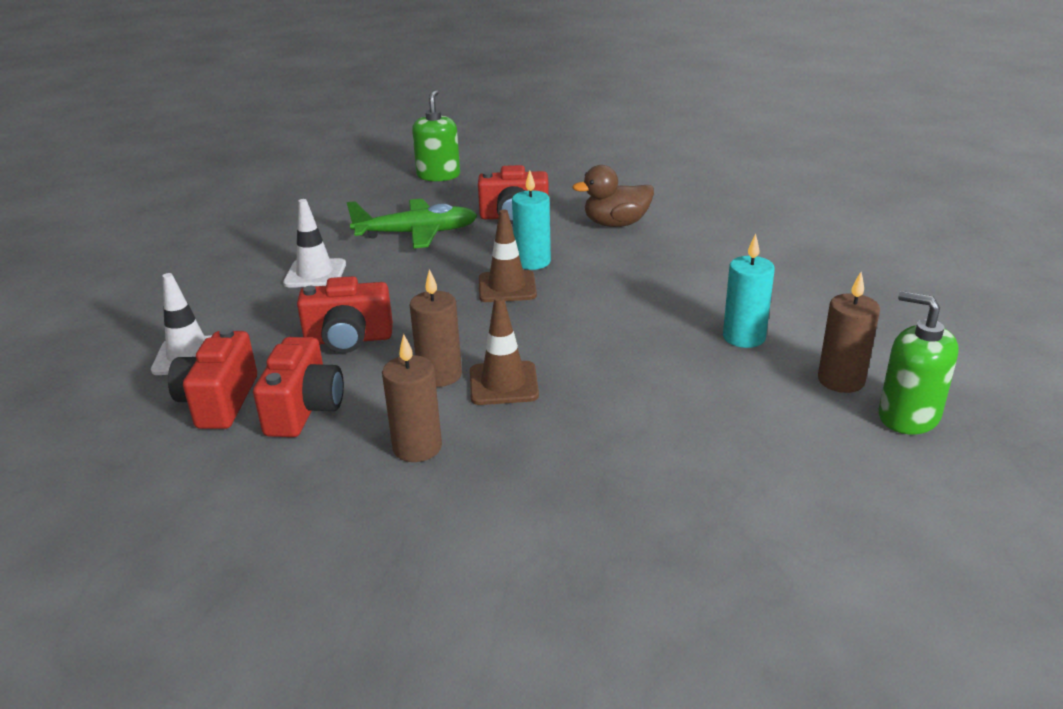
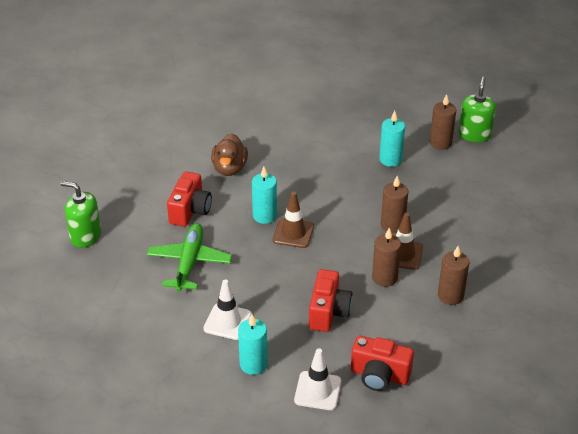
camera: 75 degrees left, 10 degrees up
red camera [253,337,344,437] -> none
green soap dispenser [879,291,959,435] -> green soap dispenser turned 135 degrees clockwise [458,77,496,142]
none -> turquoise candle [238,314,268,375]
none -> brown candle [381,176,408,233]

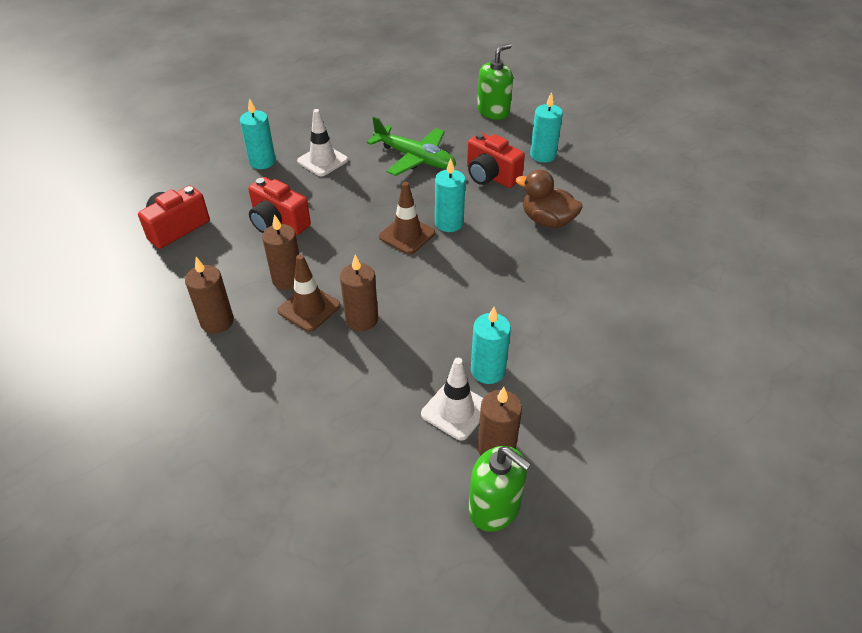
camera: 115 degrees right, 5 degrees up
white traffic cone [294,348,341,410] -> white traffic cone moved to [421,358,483,441]
none -> turquoise candle [530,92,563,163]

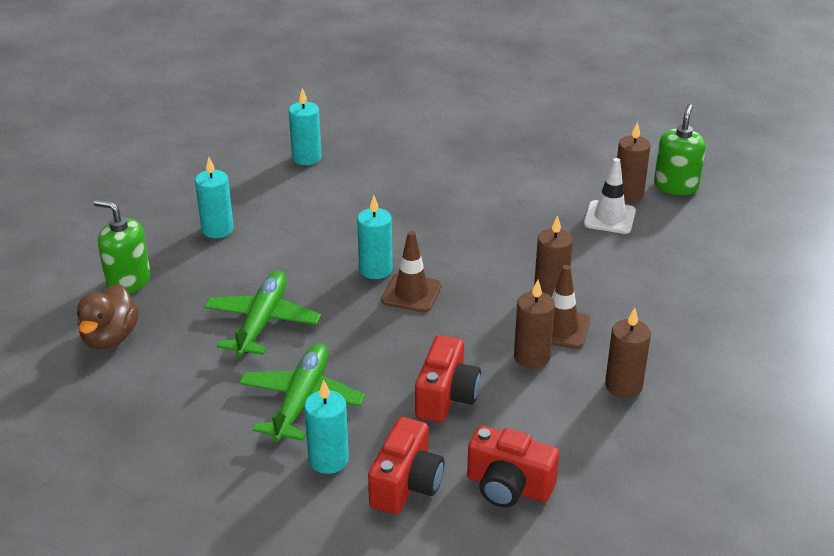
camera: 110 degrees left, 10 degrees down
white traffic cone [297,109,348,176] -> green plane [239,343,365,442]
red camera [467,132,525,188] -> red camera moved to [368,417,444,514]
turquoise candle [471,307,511,384] -> turquoise candle moved to [289,88,321,165]
brown duck [516,169,583,228] -> brown duck moved to [77,284,139,350]

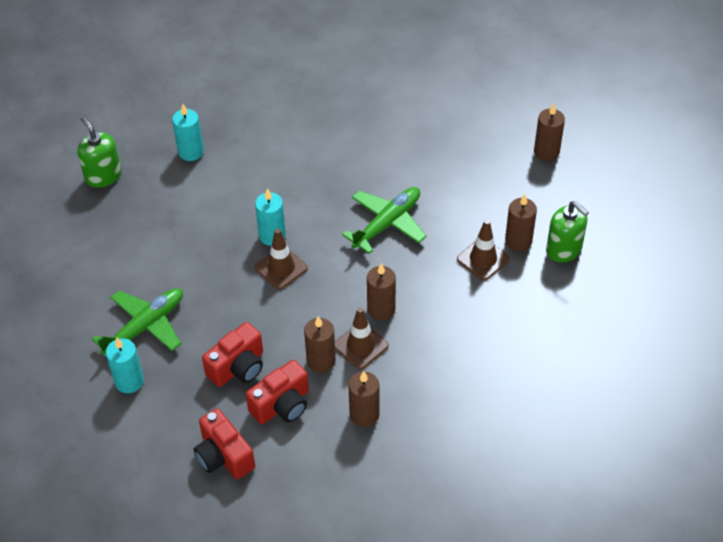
camera: 30 degrees right, 15 degrees up
brown duck [77,284,139,350] -> none
green plane [204,271,321,357] -> green plane moved to [342,187,426,254]
turquoise candle [289,88,321,165] -> none
red camera [368,417,444,514] -> red camera moved to [246,360,309,424]
white traffic cone [584,158,636,234] -> brown traffic cone [457,219,510,281]
green soap dispenser [654,104,706,195] -> green soap dispenser turned 90 degrees clockwise [546,201,589,263]
none -> brown candle [534,104,565,161]

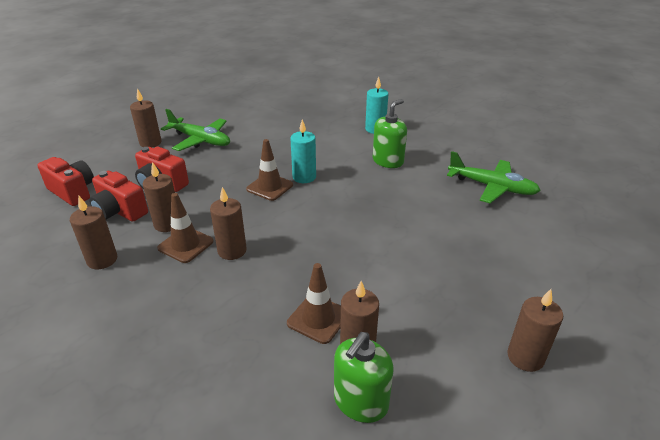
camera: 75 degrees right, 15 degrees down
green soap dispenser [77,116,122,188] -> green soap dispenser moved to [373,99,407,168]
turquoise candle [106,338,144,393] -> brown candle [130,88,161,147]
red camera [194,408,255,480] -> red camera turned 90 degrees clockwise [37,157,94,206]
green plane [342,187,426,254] -> green plane moved to [447,151,541,203]

